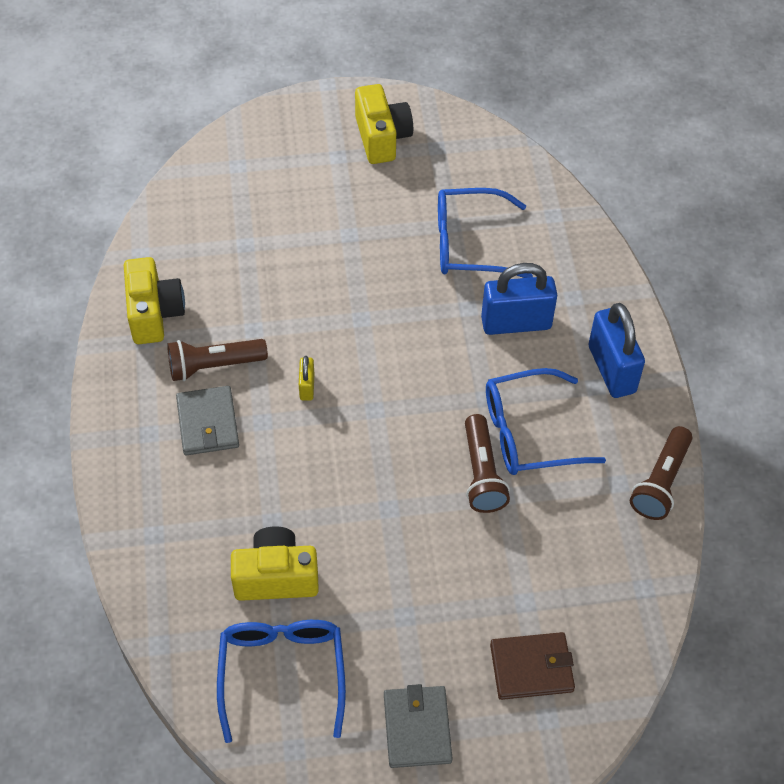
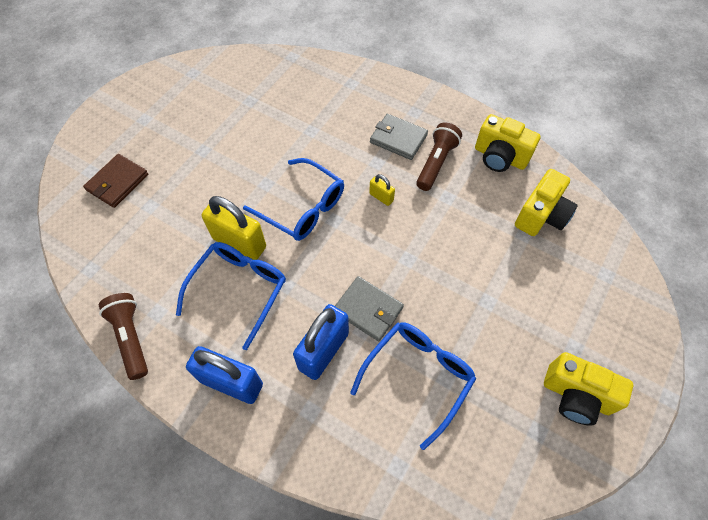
camera: 130 degrees right, 5 degrees up
blue glasses [217,620,346,743] -> blue glasses moved to [243,158,344,241]
yellow camera [231,526,319,601] -> yellow camera moved to [515,169,578,236]
grey wallet [384,684,453,768] -> grey wallet moved to [335,276,404,341]
brown flashlight [465,414,510,513] -> yellow padlock [202,196,266,260]

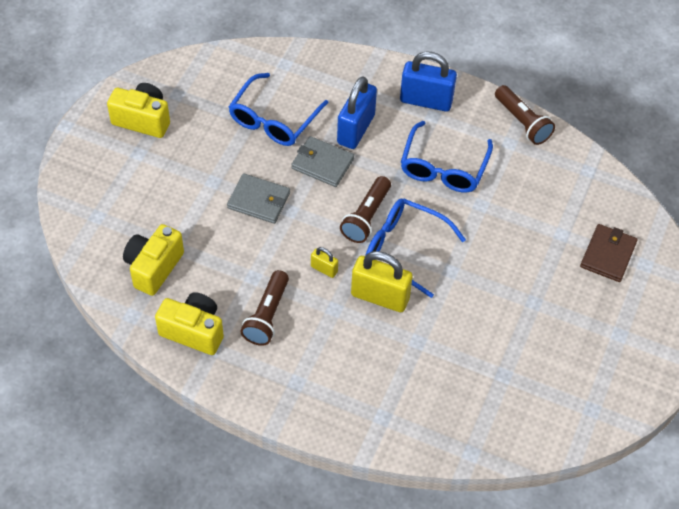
camera: 170 degrees right, 5 degrees down
yellow padlock [202,196,266,260] -> yellow padlock moved to [351,251,413,312]
grey wallet [370,114,428,160] -> grey wallet moved to [227,173,290,224]
none -> brown flashlight [340,176,391,243]

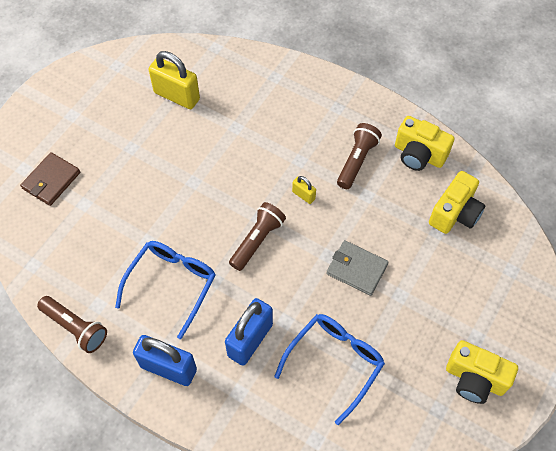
camera: 170 degrees left, 5 degrees up
grey wallet [291,136,354,187] -> none
yellow padlock [351,251,413,312] -> yellow padlock moved to [148,51,200,109]
blue glasses [365,198,466,298] -> none
brown flashlight [495,85,555,145] -> brown flashlight turned 150 degrees clockwise [37,296,107,353]

